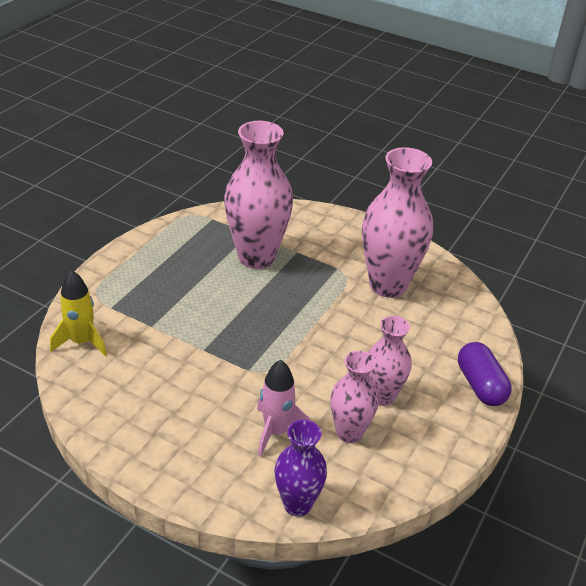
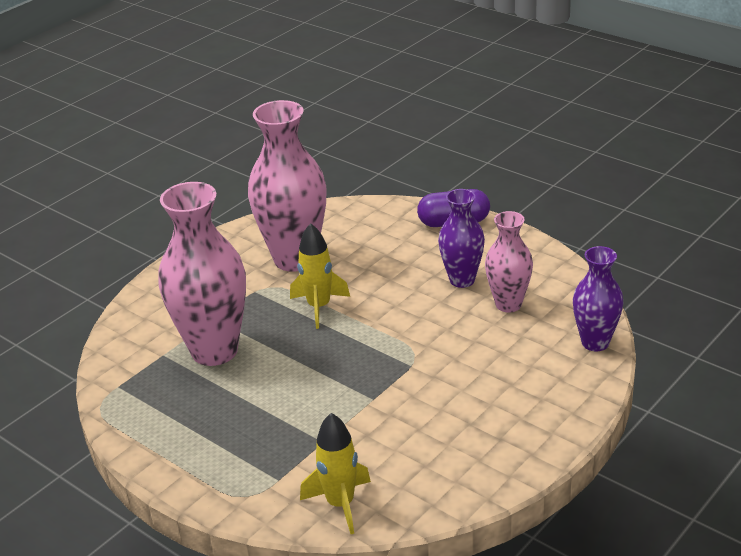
camera: 75 degrees left, 5 degrees down
pink rocket [257,360,310,457] -> none
pink vase [368,316,412,406] -> purple vase [438,189,485,288]
none -> yellow rocket [290,223,350,329]

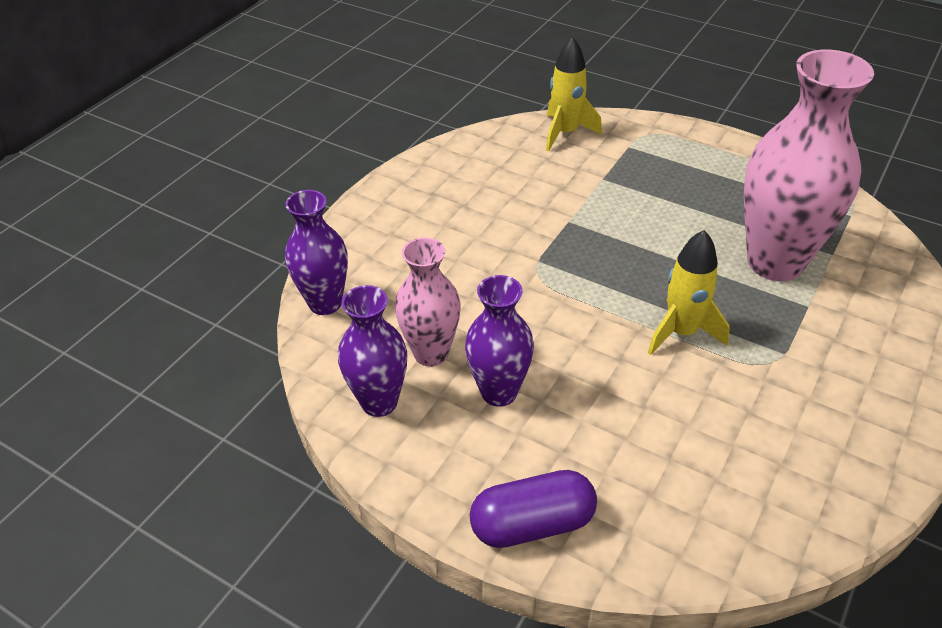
camera: 170 degrees right, 10 degrees up
pink vase [248,100,327,272] -> none
none -> purple vase [338,285,407,417]

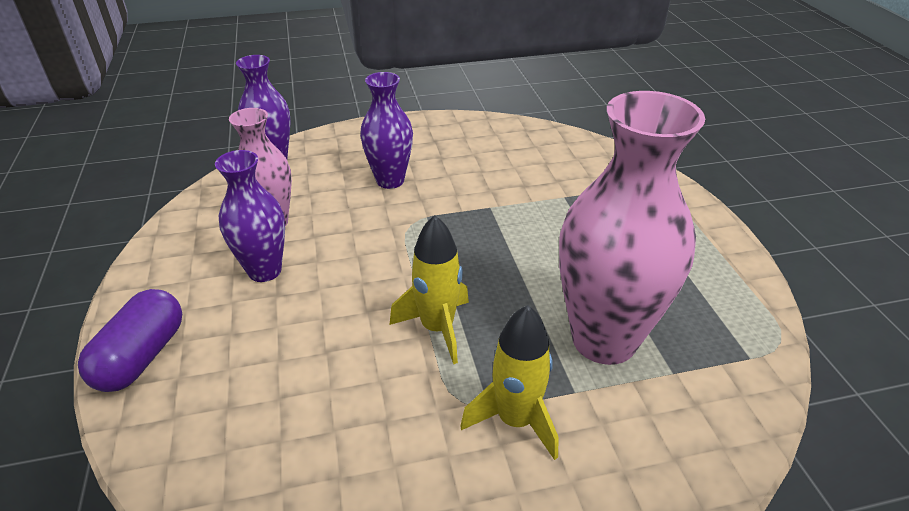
camera: 45 degrees right, 5 degrees down
purple vase [338,285,407,417] -> purple vase moved to [360,72,413,189]
purple capsule [470,470,597,548] -> purple capsule turned 75 degrees clockwise [78,289,182,392]
yellow rocket [546,37,602,152] -> yellow rocket moved to [460,305,558,460]

